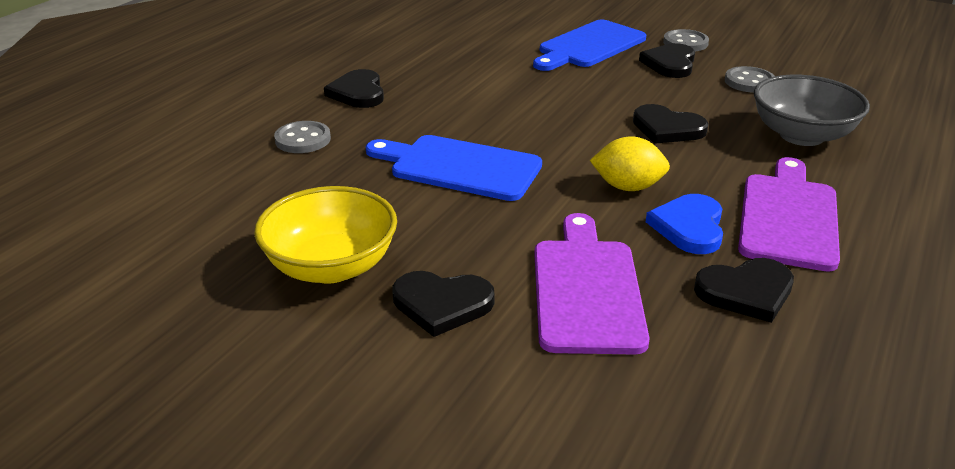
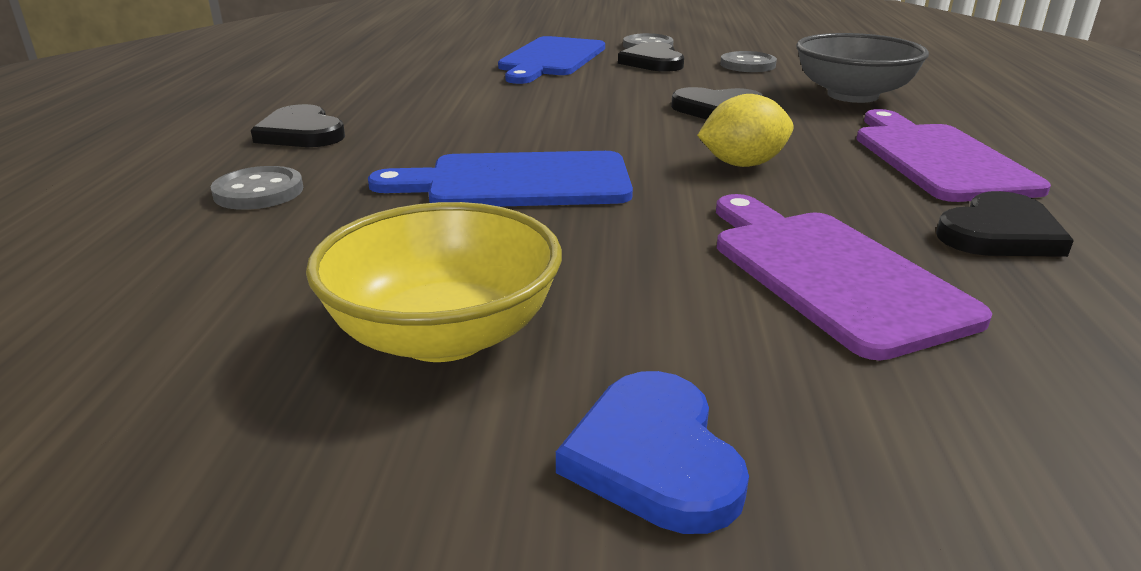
camera: 25 degrees left, 5 degrees down
black heart [393,271,495,337] -> none
blue heart [646,194,723,254] -> blue heart moved to [556,371,749,534]

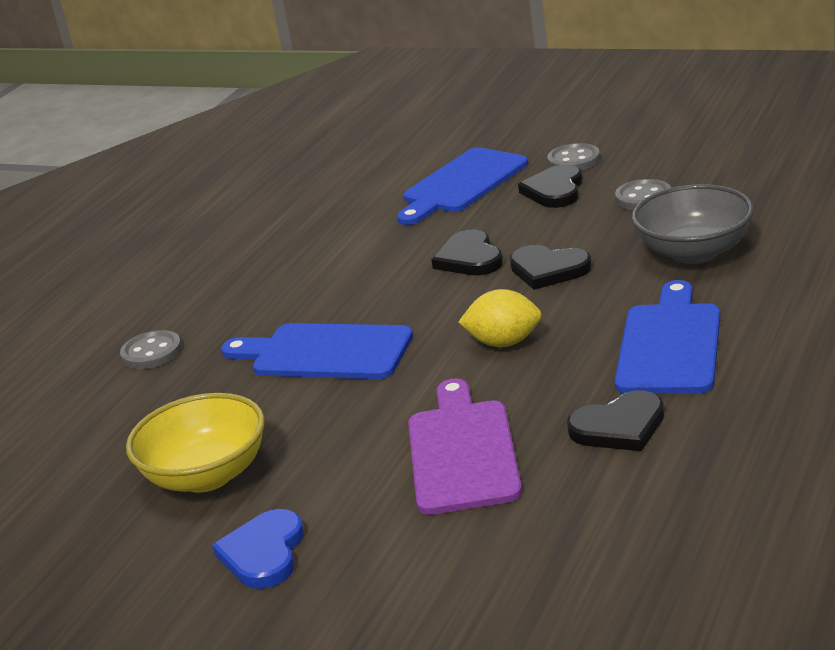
camera: 25 degrees right, 0 degrees up
black heart [251,104,345,147] -> black heart moved to [432,230,503,275]
purple cutting board [856,109,1051,202] -> blue cutting board [615,280,720,394]

